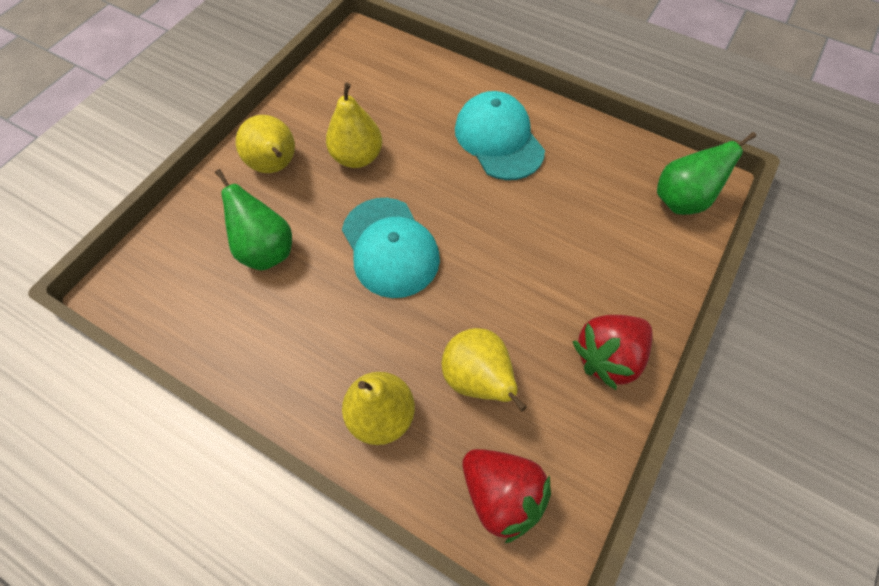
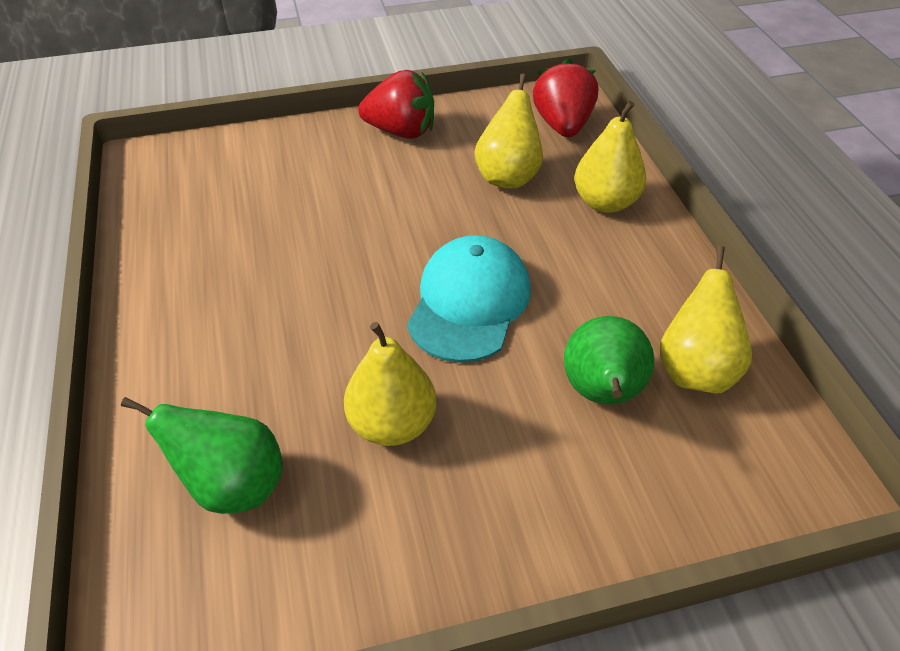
camera: 135 degrees left, 15 degrees down
yellow pear [236,115,295,173] -> yellow pear moved to [660,246,752,394]
turquoise cap [455,91,545,180] -> none
green pear [657,132,756,215] -> green pear moved to [121,397,283,514]

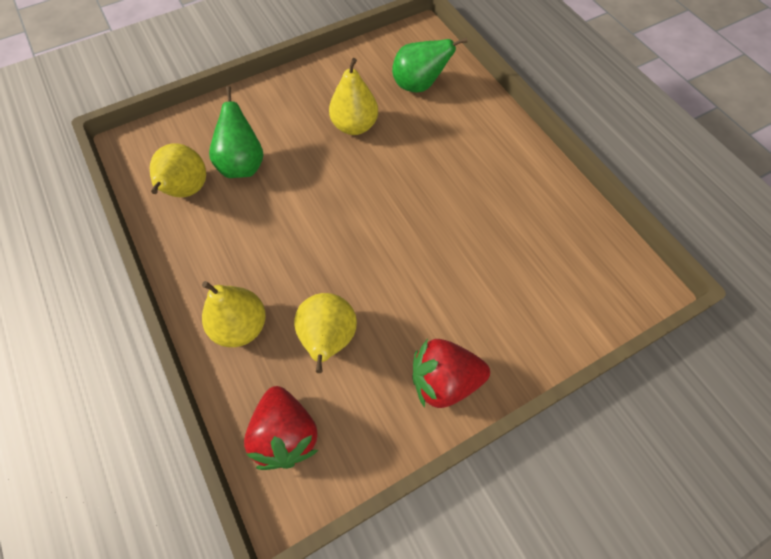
camera: 165 degrees right, 15 degrees up
turquoise cap [407,235,531,363] -> none

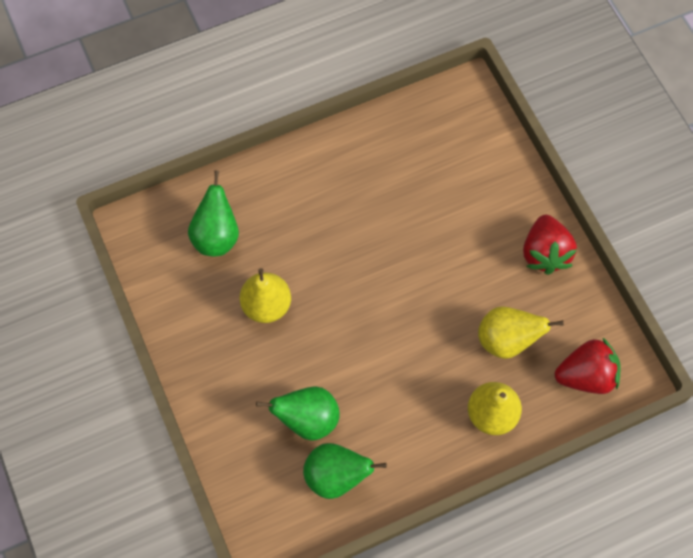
camera: 85 degrees left, 5 degrees up
yellow pear [150,143,206,197] -> green pear [303,443,387,499]

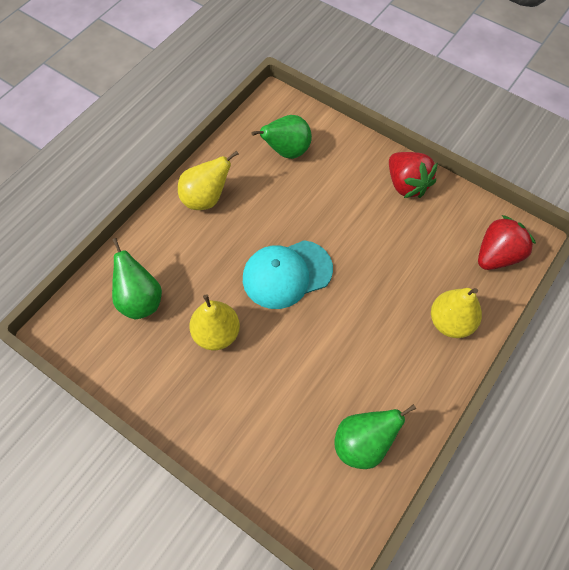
camera: 30 degrees left, 5 degrees down
green pear [256,386,340,441] -> green pear moved to [251,115,312,159]
yellow pear [478,307,564,359] -> yellow pear moved to [178,150,239,210]
none -> turquoise cap [243,240,333,309]

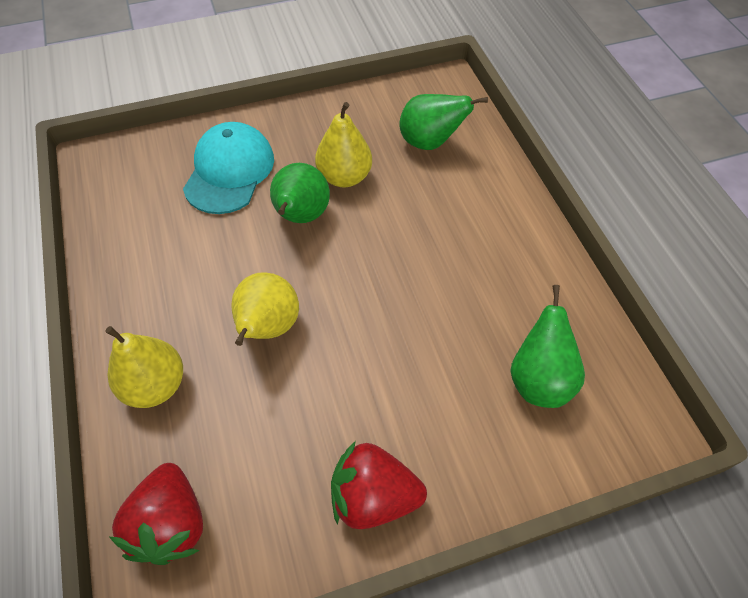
camera: 125 degrees right, 5 degrees down
yellow pear [178,150,239,210] -> yellow pear moved to [231,272,299,346]
turquoise cap [243,240,333,309] -> turquoise cap moved to [183,122,274,214]
green pear [334,404,416,469] -> green pear moved to [270,163,330,223]

